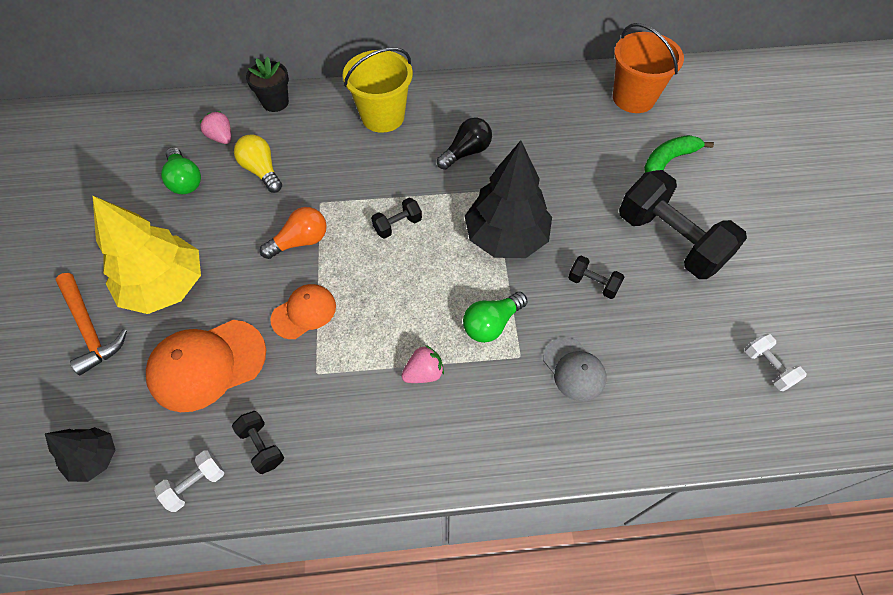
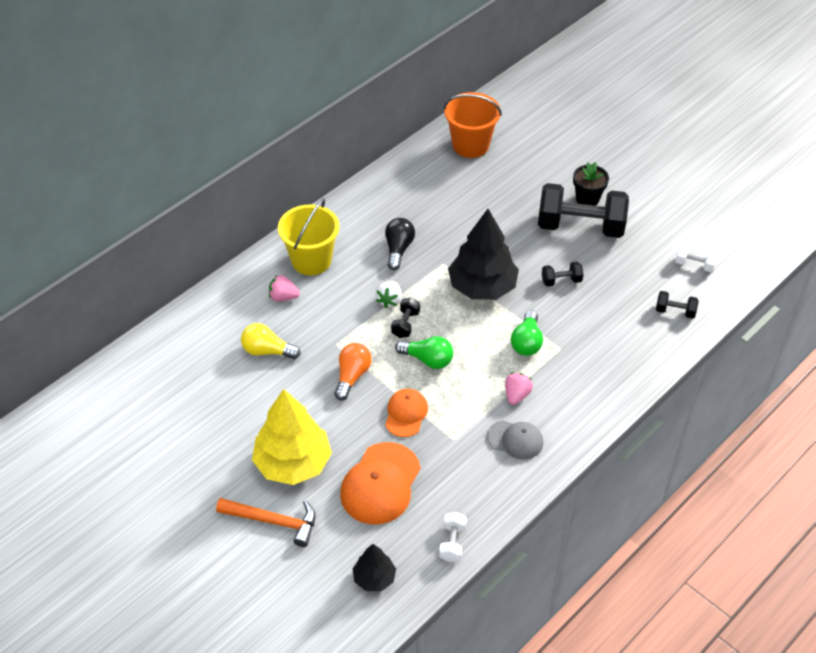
camera: 40 degrees left, 10 degrees down
green light bulb [161,147,201,194] -> green light bulb moved to [395,336,453,369]
pink strawberry [199,111,231,144] -> pink strawberry moved to [269,274,300,301]
black dumbbell [232,411,284,474] -> black dumbbell moved to [656,291,698,319]
black flower pot [246,56,289,112] -> black flower pot moved to [573,162,609,206]
grey cap [543,337,607,402] -> grey cap moved to [487,421,543,460]
green banana [644,135,714,173] -> none
none -> white strawberry [376,281,402,308]

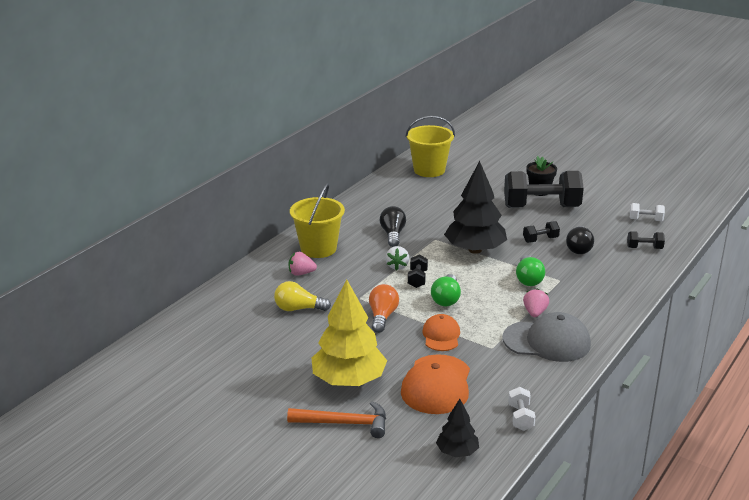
camera: 10 degrees left, 20 degrees down
green light bulb [395,336,453,369] -> green light bulb turned 90 degrees clockwise [431,274,461,306]
orange bucket [443,92,502,158] -> yellow bucket [405,116,455,177]
grey cap [487,421,543,460] -> grey cap [502,312,591,362], size x1.65
none -> black light bulb [566,226,594,254]

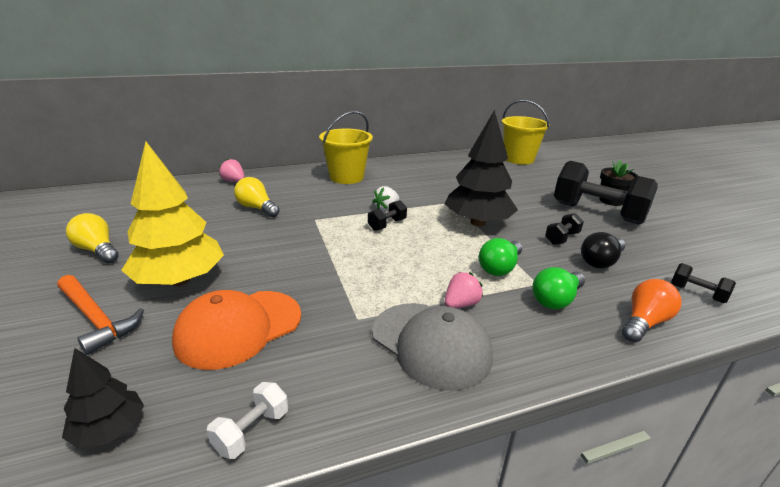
camera: 35 degrees right, 0 degrees up
pink strawberry [289,252,317,276] -> pink strawberry moved to [219,158,244,182]
orange light bulb [369,284,399,333] -> orange light bulb moved to [622,279,682,342]
black light bulb [380,206,406,247] -> none
orange cap [422,314,460,351] -> none
green light bulb [431,274,461,306] -> green light bulb moved to [532,267,585,309]
black dumbbell [523,221,560,243] -> black dumbbell turned 60 degrees counterclockwise [545,213,584,245]
white dumbbell [630,203,665,221] -> none
none -> yellow light bulb [66,213,119,263]

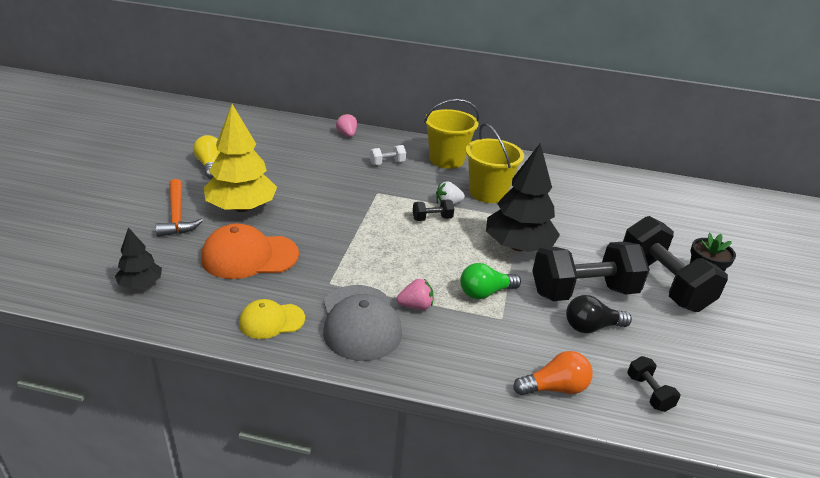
camera: 30 degrees right, 5 degrees up
white dumbbell [207,382,288,459] -> white dumbbell moved to [369,145,406,165]
yellow light bulb [234,177,280,217] -> none
yellow bucket [502,100,550,165] -> yellow bucket moved to [466,123,524,203]
green light bulb [532,267,585,309] -> none
black dumbbell [545,213,584,245] -> black dumbbell [532,241,650,301], size x2.31
none -> yellow cap [239,299,305,339]

